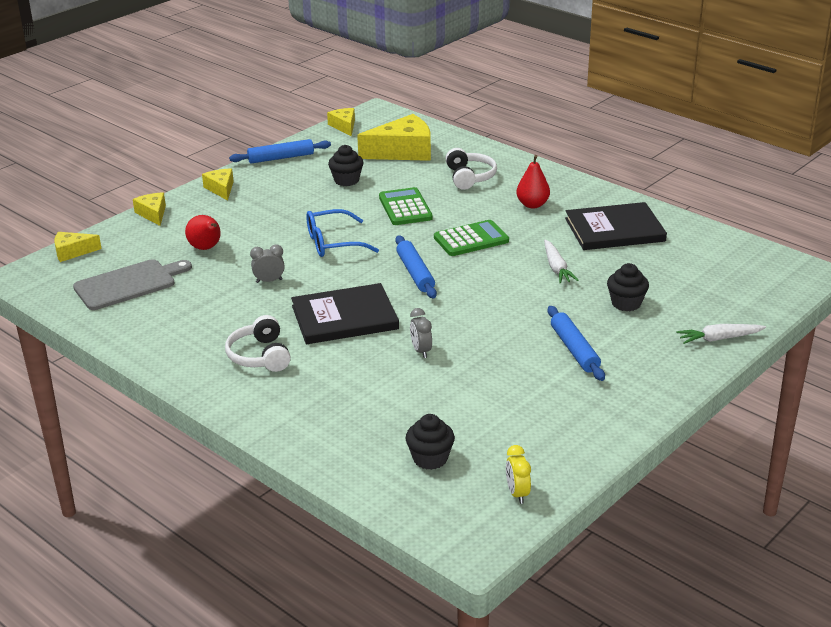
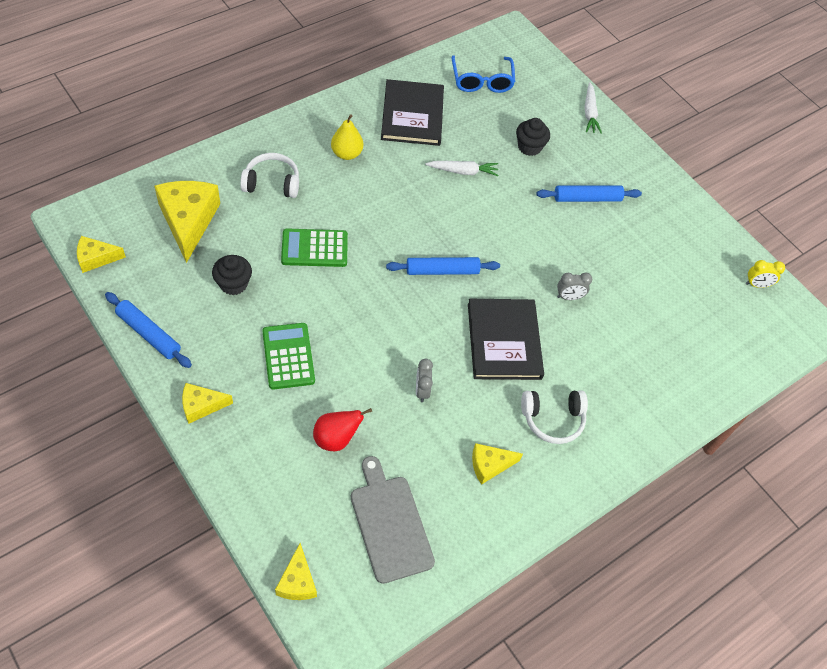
camera: 85 degrees left, 25 degrees up
yellow cheese [133,192,166,226] -> yellow cheese moved to [472,443,523,485]
blue rolling pin [229,139,331,164] -> blue rolling pin turned 45 degrees counterclockwise [105,292,192,368]
blue glasses [306,209,379,257] -> blue glasses moved to [451,55,515,93]
black cupcake [406,414,455,470] -> none
green calculator [434,220,509,256] -> green calculator moved to [262,323,315,390]
red pear [516,155,550,208] -> yellow pear [331,114,363,160]

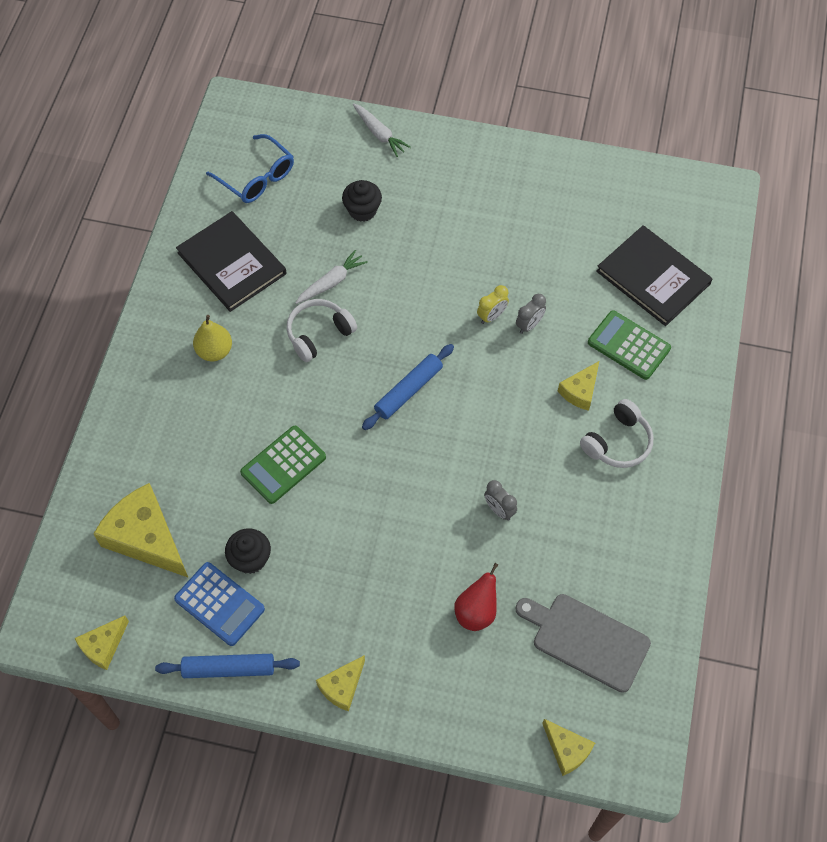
camera: 35 degrees left, 5 degrees up
white headphones [240,153,299,198] -> white headphones moved to [287,299,357,362]
green calculator [262,323,315,390] -> green calculator moved to [588,310,671,380]
black book [468,299,544,380] -> black book moved to [596,225,713,326]
yellow cheese [472,443,523,485] -> yellow cheese moved to [558,361,599,411]
blue rolling pin [536,186,642,202] -> none
yellow clock [746,260,785,288] -> yellow clock moved to [477,285,509,324]
none -> blue calculator [174,562,265,646]

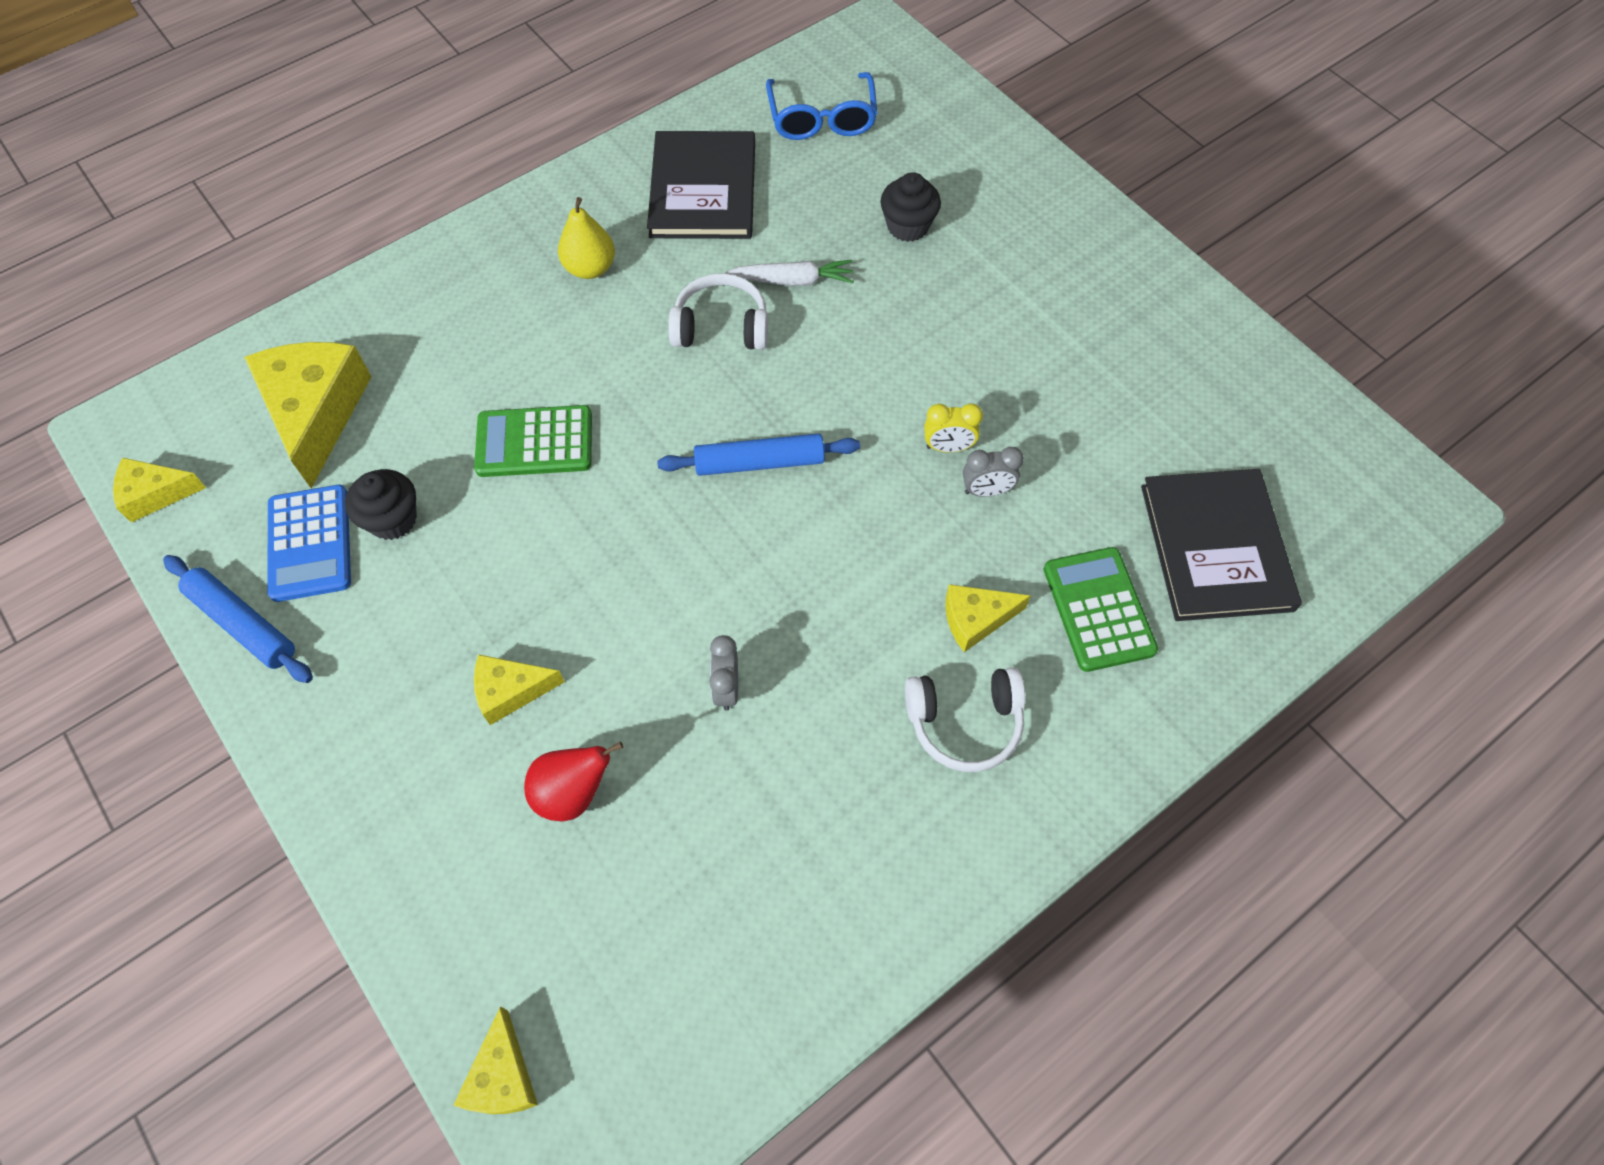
camera: 40 degrees right, 0 degrees up
yellow cheese [316,656,365,712] -> yellow cheese moved to [474,654,565,725]
white carrot [352,103,411,157] -> none
grey cutting board [515,594,651,693] -> none

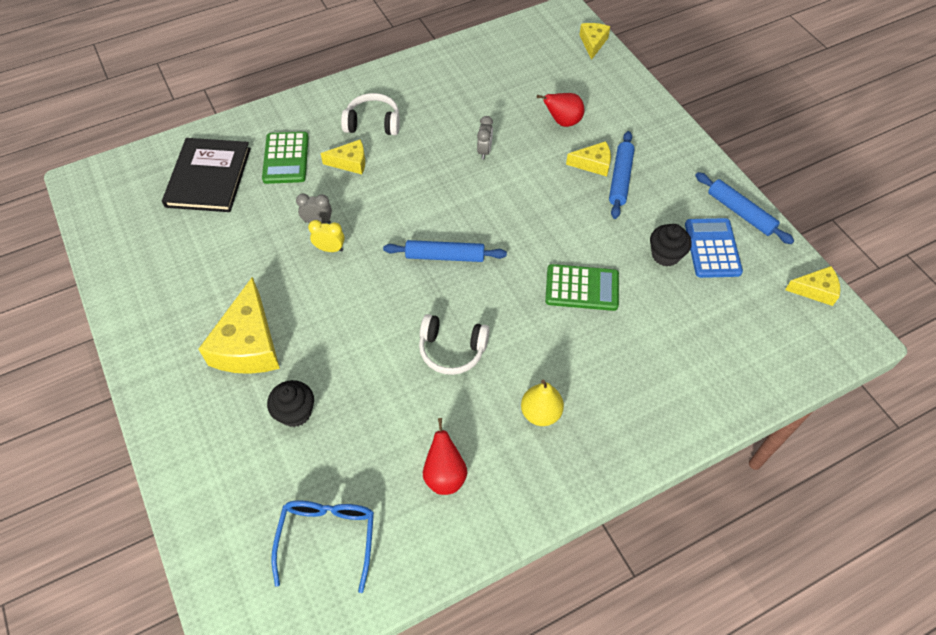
camera: 170 degrees left, 5 degrees down
yellow cheese [244,342,371,488] -> yellow cheese moved to [199,277,280,374]
black book [647,131,755,239] -> red pear [423,418,467,495]
white carrot [725,260,854,286] -> none
none -> blue rolling pin [609,131,635,219]

